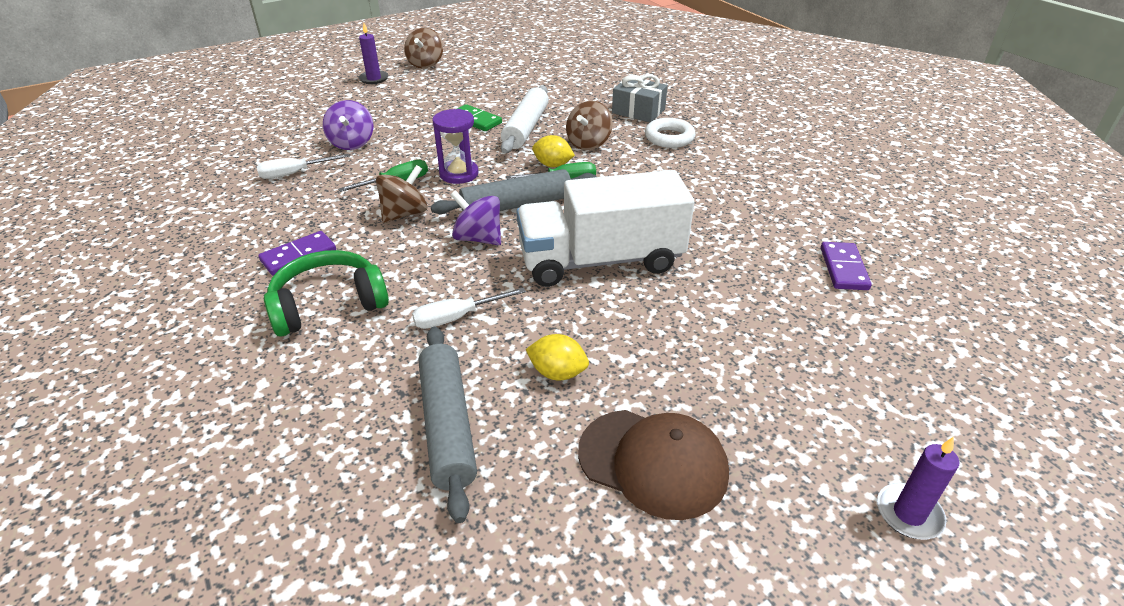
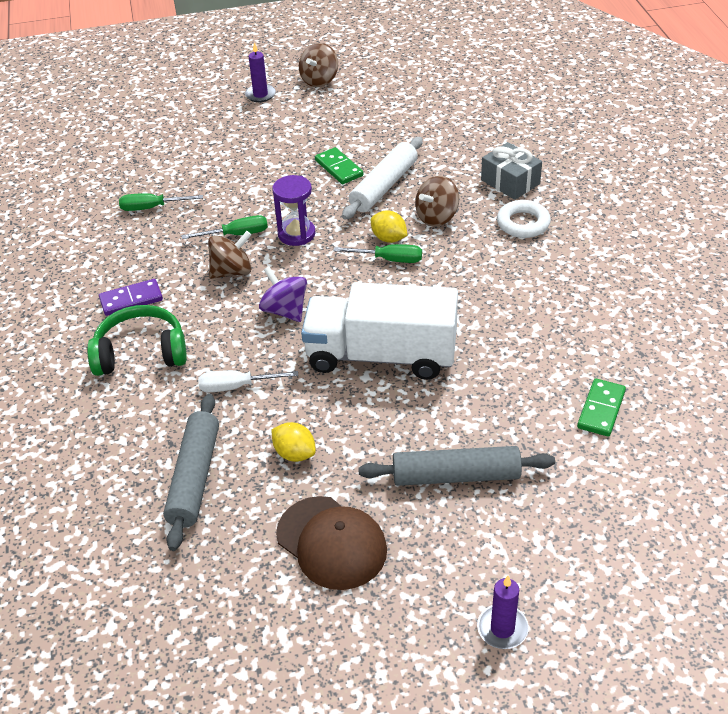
camera: 20 degrees right, 5 degrees up
white screwdriver [257,154,349,179] -> green screwdriver [119,193,203,211]
purple spinning top [323,100,373,150] -> none
grey rolling pin [431,169,596,214] -> grey rolling pin moved to [358,446,555,486]
purple domino [821,242,872,290] -> green domino [577,378,626,437]

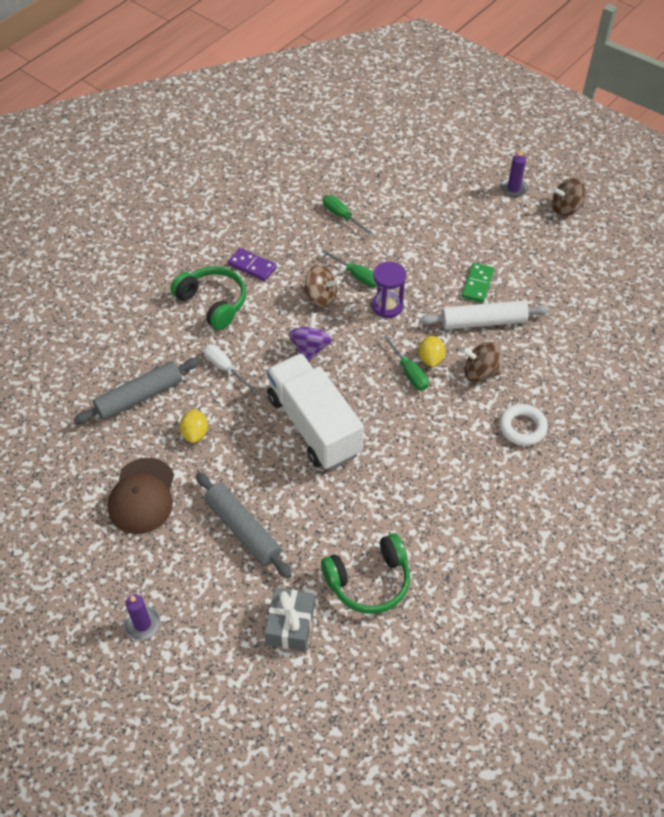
camera: 50 degrees right, 10 degrees up
grey gift [481,142,542,200] -> grey gift moved to [264,587,315,651]
green domino [577,378,626,437] -> green headphones [321,533,410,614]

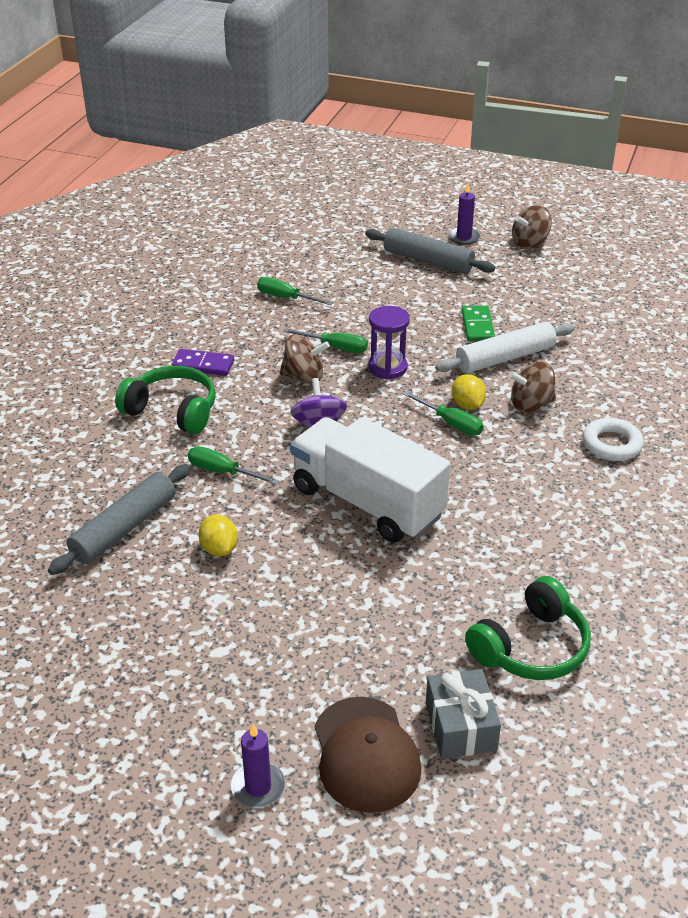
camera: 20 degrees left, 15 degrees down
brown cap [108,458,174,534] -> brown cap moved to [315,697,422,813]
grey rolling pin [196,472,292,578] -> grey rolling pin moved to [365,228,495,274]
white screwdriver [204,344,257,393] -> green screwdriver [188,446,279,485]

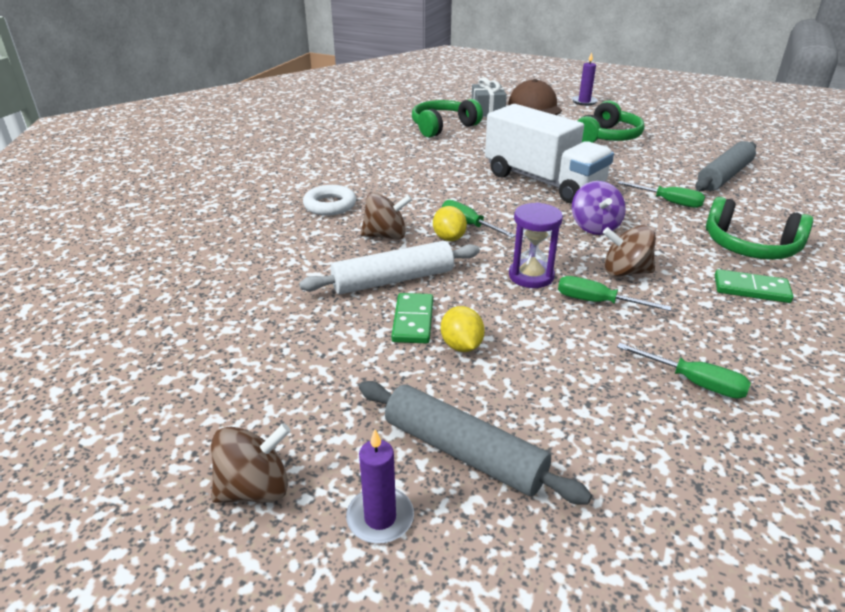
camera: 175 degrees left, 5 degrees down
purple domino [171,349,234,376] -> green domino [715,269,794,303]
yellow lemon [198,514,238,556] -> yellow lemon moved to [441,306,485,352]
none -> green headphones [577,101,645,143]

